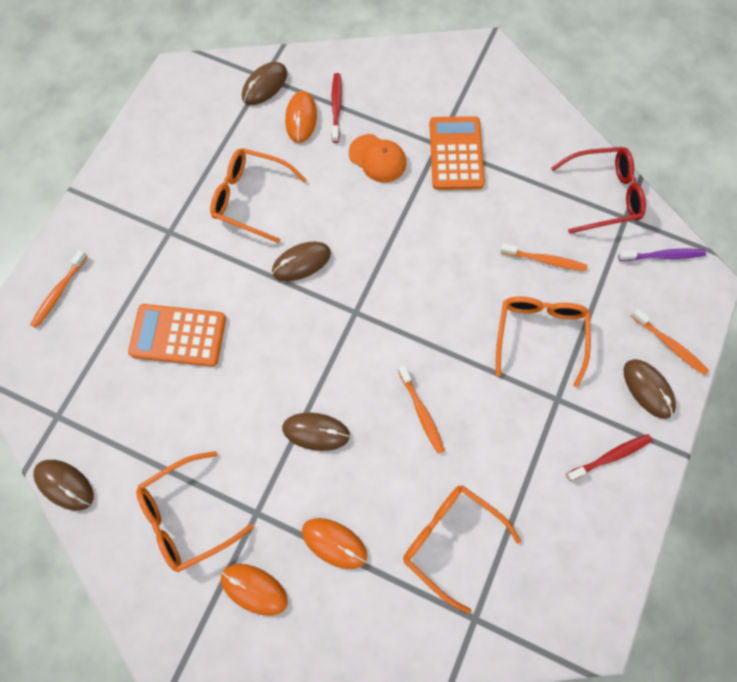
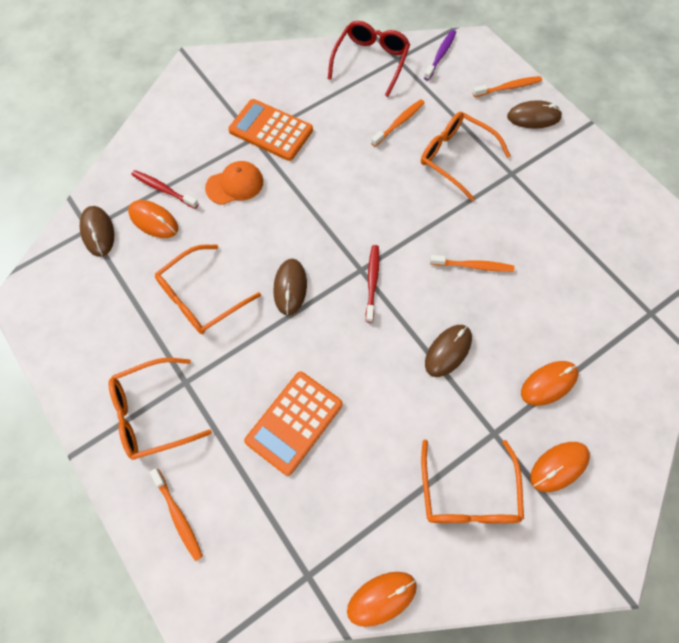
camera: 60 degrees left, 5 degrees down
brown mouse [33,460,94,511] -> orange mouse [347,572,417,627]
orange glasses [403,485,521,614] -> orange glasses moved to [108,358,212,460]
red toothbrush [566,434,652,481] -> red toothbrush moved to [366,245,379,323]

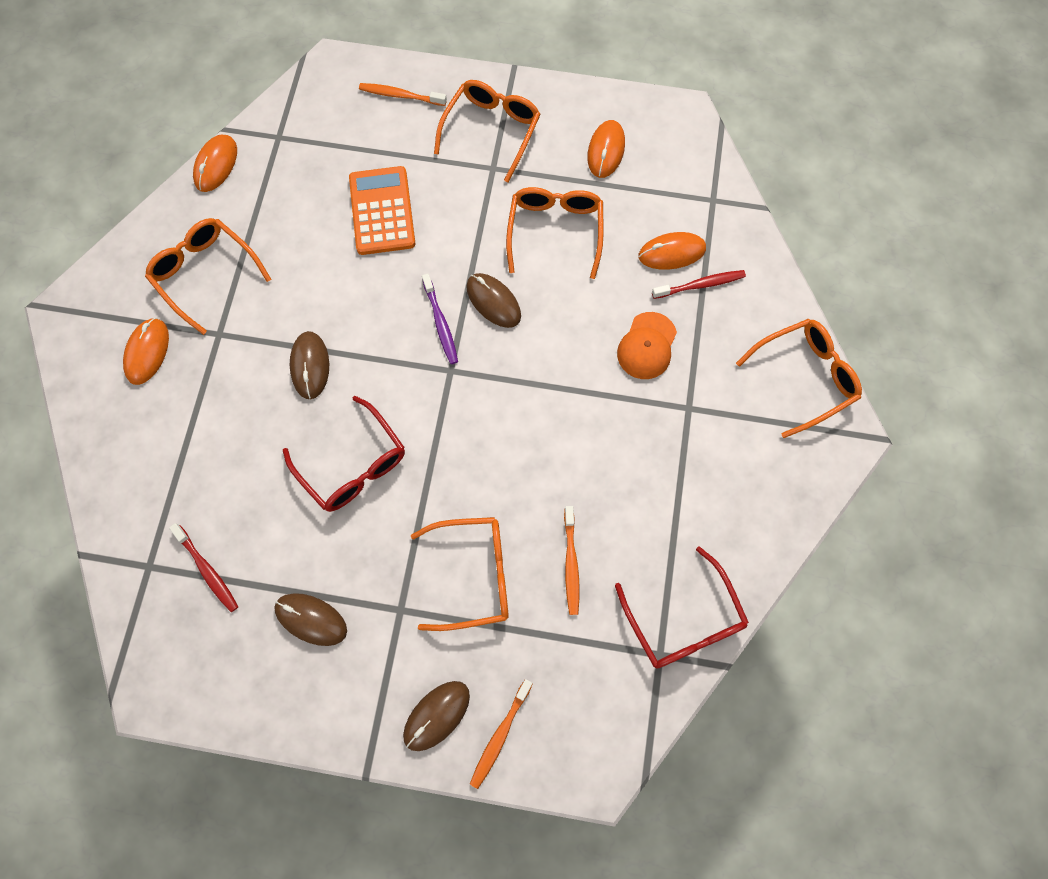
camera: 135 degrees right, 5 degrees up
brown mouse [80,206,114,257] -> brown mouse moved to [274,593,347,646]
orange calculator [228,99,313,161] -> none
red toothbrush [366,245,379,323] -> red toothbrush moved to [169,523,238,612]
purple toothbrush [424,30,456,81] -> purple toothbrush moved to [422,274,458,364]
orange toothbrush [430,255,514,272] -> red glasses [283,396,405,512]
orange mouse [521,361,578,406] -> orange mouse moved to [587,120,625,178]
none -> orange glasses [736,319,862,438]

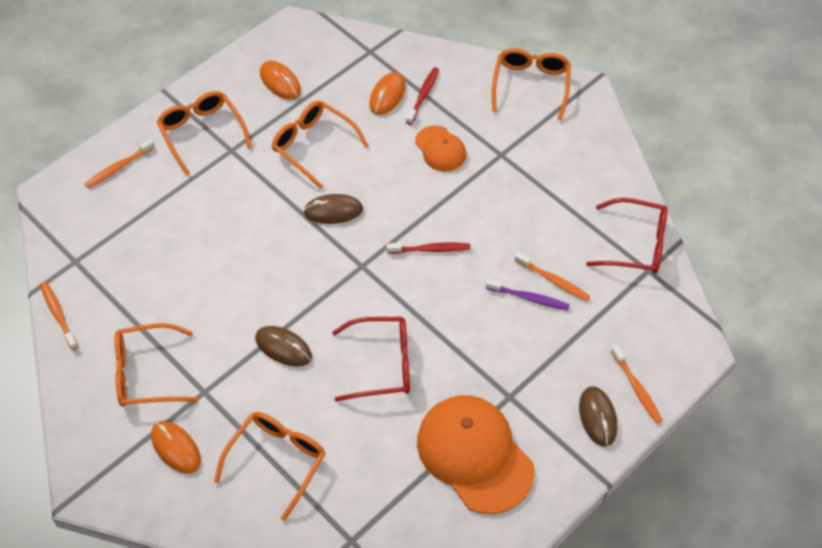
camera: 55 degrees left, 15 degrees down
red toothbrush [169,523,238,612] -> red toothbrush moved to [387,243,470,254]
orange mouse [193,135,237,192] -> orange toothbrush [40,281,78,350]
brown mouse [274,593,347,646] -> orange cap [417,395,535,514]
orange calculator [349,166,415,255] -> none
orange glasses [411,517,509,631] -> orange glasses moved to [214,412,326,521]
purple toothbrush [422,274,458,364] -> purple toothbrush moved to [486,279,570,311]

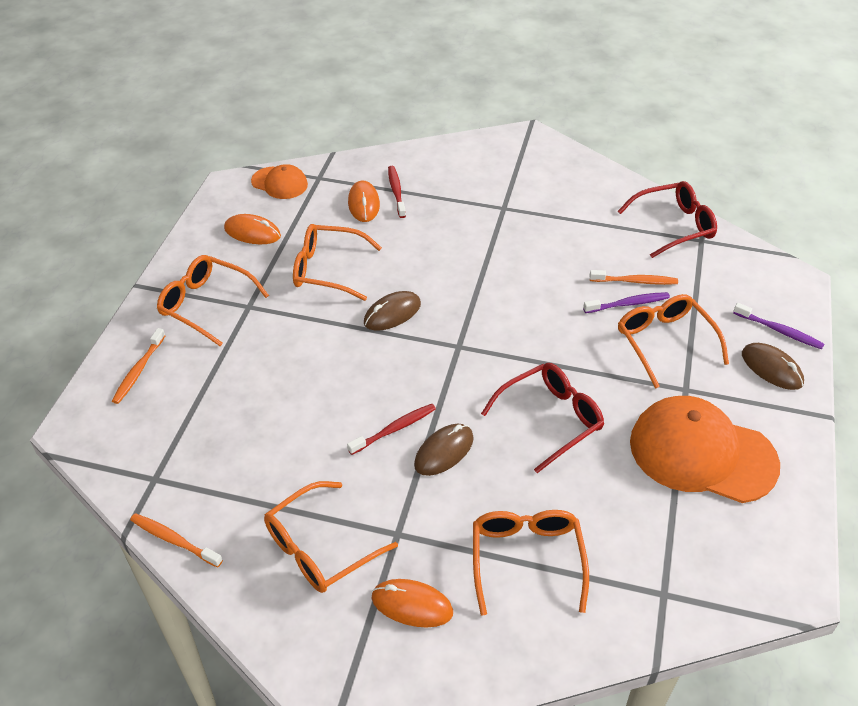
camera: 30 degrees left, 10 degrees down
brown mouse [255,326,312,366] -> brown mouse turned 45 degrees counterclockwise [414,424,474,476]
red toothbrush [387,243,470,254] -> red toothbrush moved to [347,404,436,455]
orange cap [415,125,466,172] -> orange cap moved to [251,164,308,199]
orange glasses [492,48,571,120] -> orange glasses moved to [618,294,729,389]
orange toothbrush [611,345,663,424] -> purple toothbrush [733,303,824,349]

